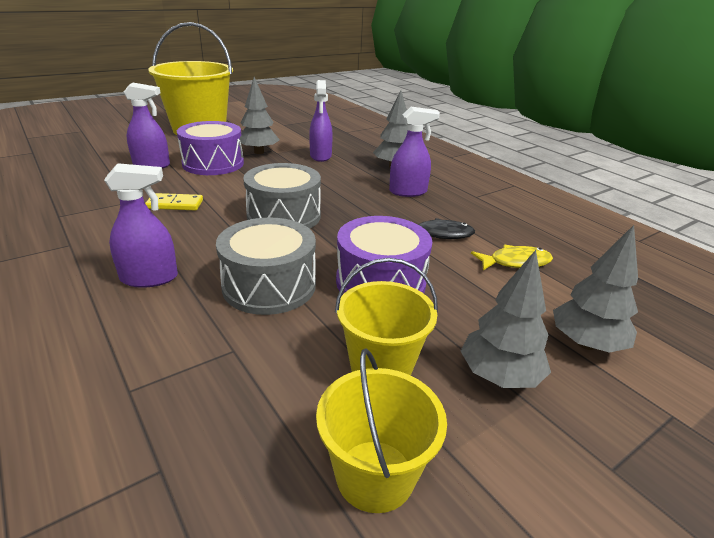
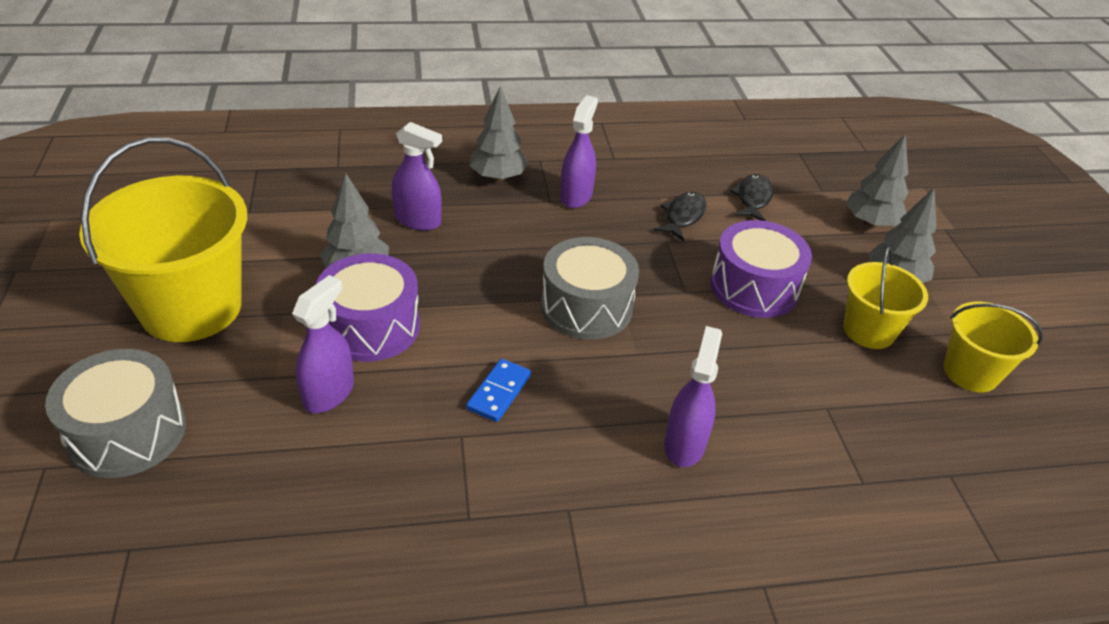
camera: 65 degrees left, 10 degrees up
yellow domino [145,193,203,210] -> blue domino [466,359,531,422]
grey drum [216,217,316,315] -> grey drum moved to [45,349,186,478]
yellow fish [471,245,553,270] -> black fish [730,174,773,221]

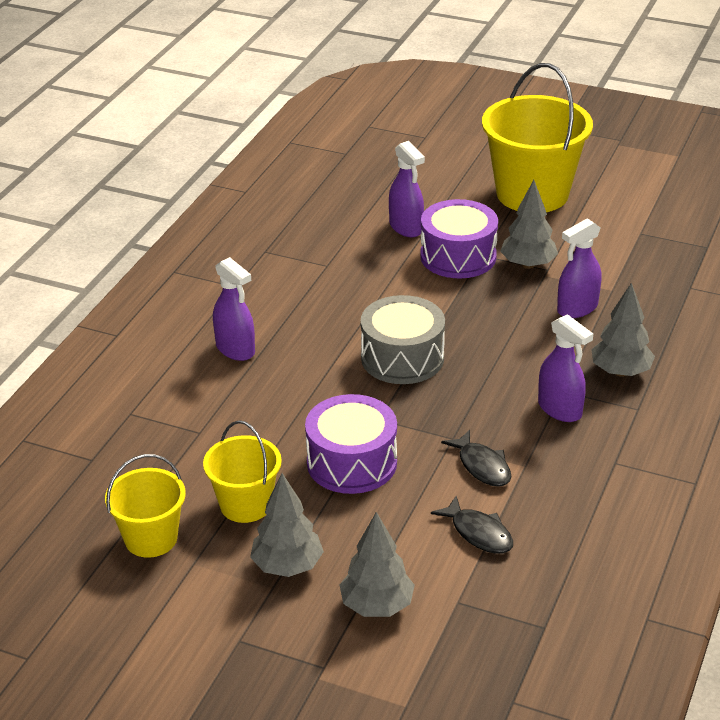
camera: 125 degrees right, 5 degrees down
grey drum [45,349,186,478] -> none
blue domino [466,359,531,422] -> none

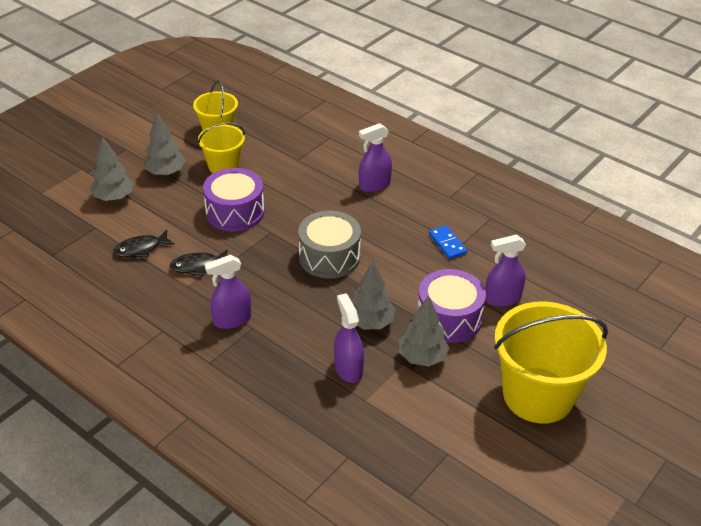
camera: 105 degrees right, 5 degrees up
grey tree [591,283,655,377] -> grey tree moved to [352,261,395,329]
none -> blue domino [429,225,467,259]

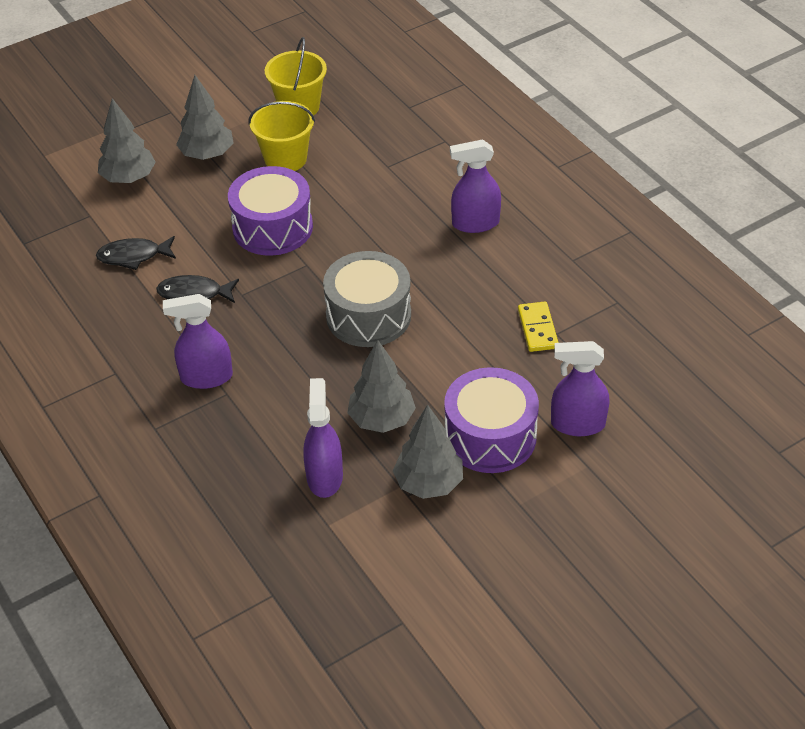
camera: 20 degrees right, 5 degrees up
blue domino [429,225,467,259] -> yellow domino [518,302,559,352]
yellow bucket [494,302,608,424] -> none

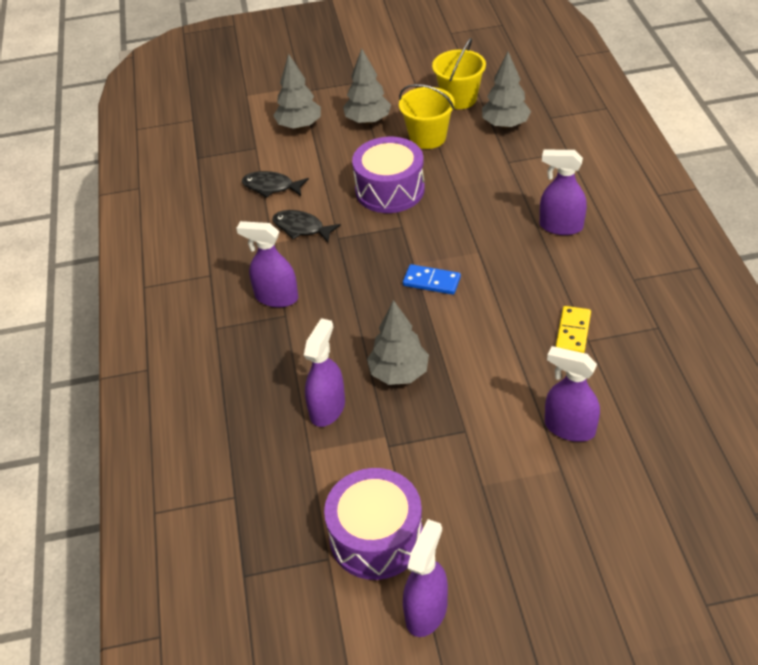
camera: 25 degrees right, 0 degrees up
grey drum [323,251,411,347] -> blue domino [403,264,461,295]
grey tree [393,404,463,499] -> grey tree moved to [482,52,531,129]
purple drum [444,367,539,473] -> purple drum moved to [324,468,423,580]
none -> purple spray bottle [403,519,448,637]

